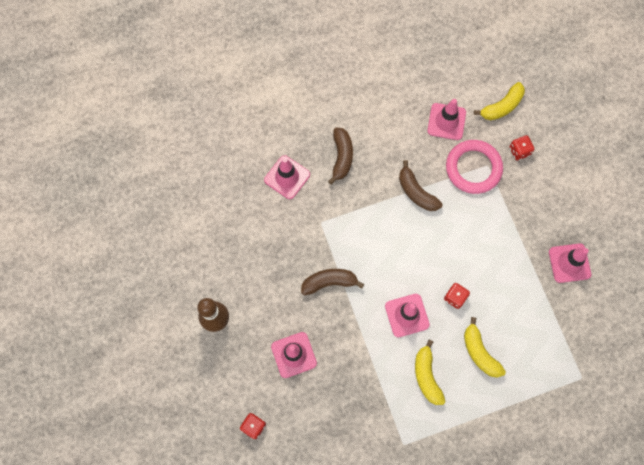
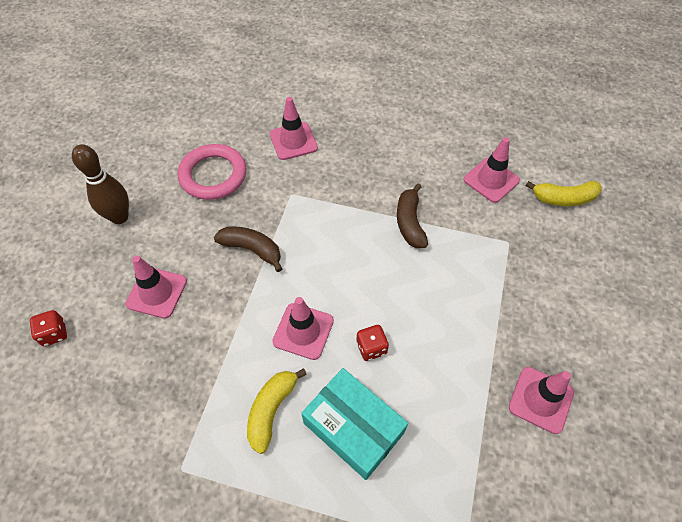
camera: 35 degrees right, 15 degrees down
brown banana [328,127,353,185] -> none
pink ring [446,140,503,194] -> pink ring moved to [178,144,247,200]
yellow banana [464,317,506,378] -> turquoise box [301,368,408,480]
red dice [509,135,534,160] -> none

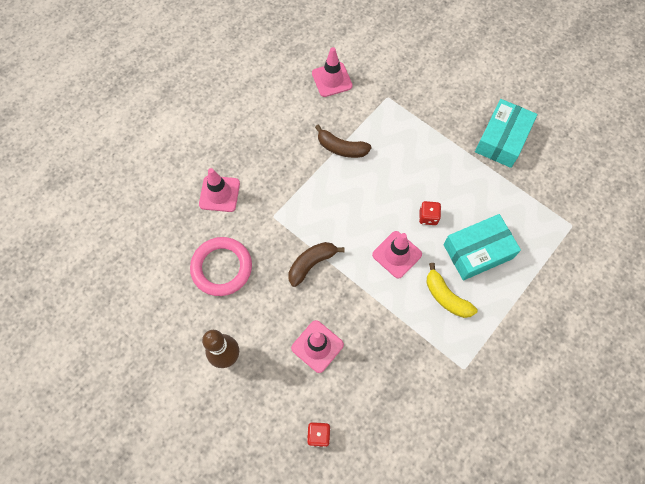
camera: 65 degrees left, 10 degrees up
pink traffic cone [509,367,574,434] -> turquoise box [475,99,537,168]
yellow banana [526,181,602,206] -> none

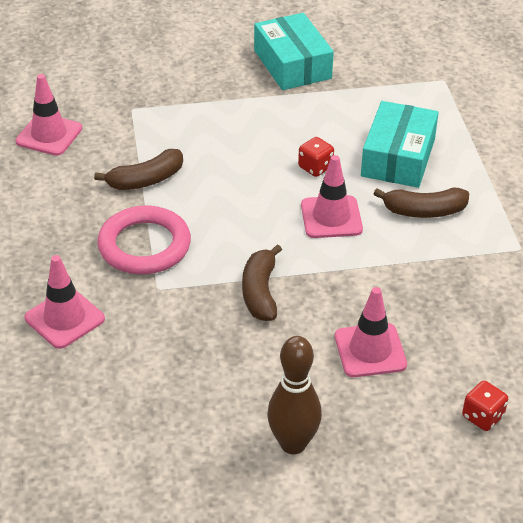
camera: 50 degrees left, 25 degrees down
pink ring [190,237,252,296] -> pink ring moved to [97,206,191,274]
yellow banana [426,263,478,318] -> brown banana [374,188,469,218]

